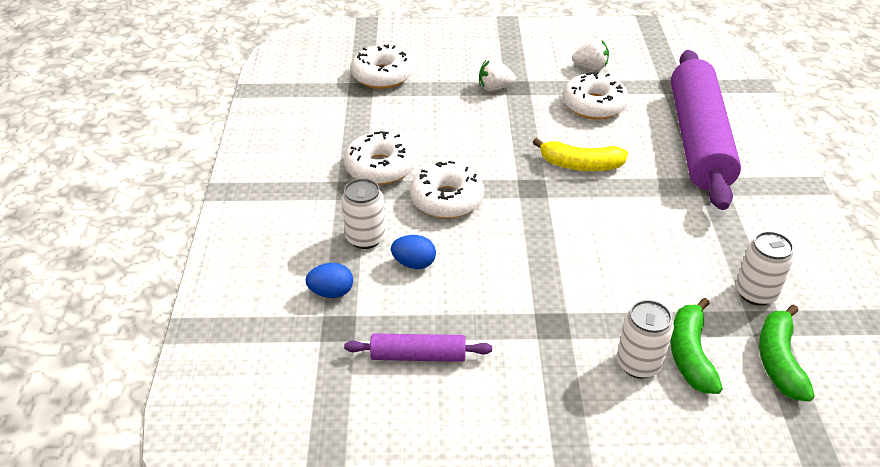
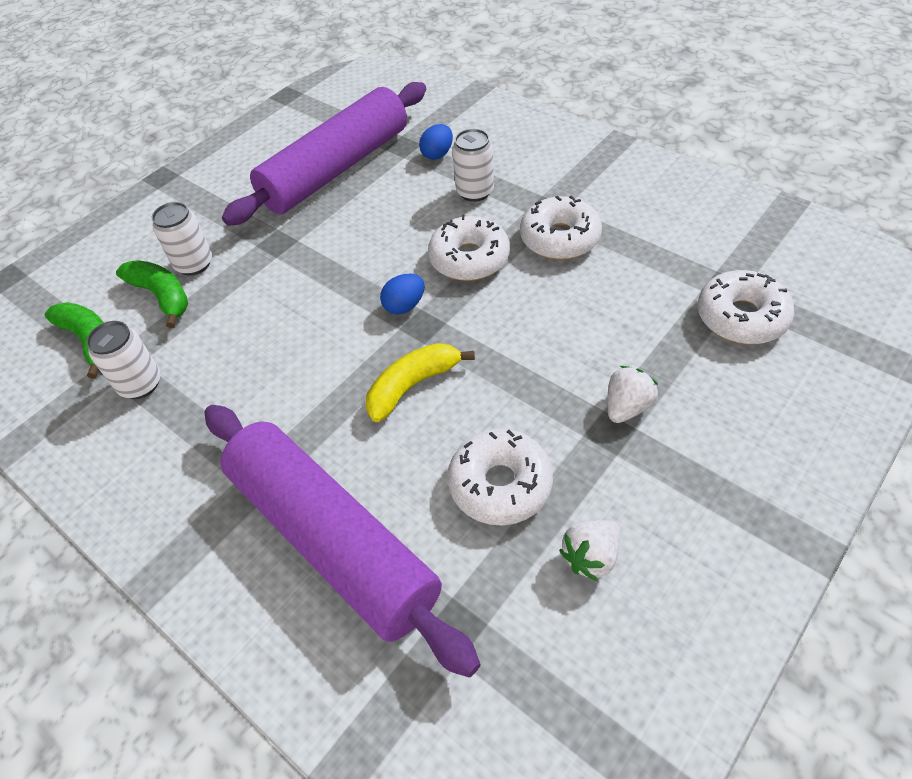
camera: 135 degrees right, 10 degrees up
purple rolling pin [344,333,492,362] -> purple rolling pin [222,82,426,226], size x2.27
blue egg [391,235,436,269] -> blue egg moved to [380,274,425,314]

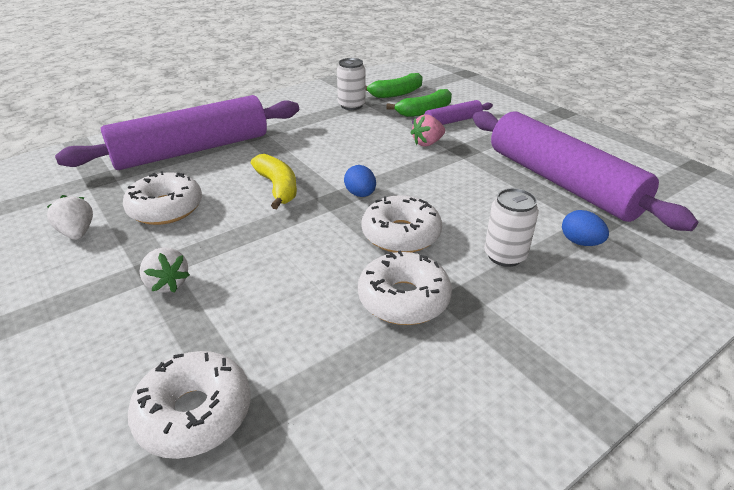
camera: 100 degrees right, 15 degrees down
white can [152,202,212,276] -> purple rolling pin [412,100,493,125]
none -> pink strawberry [410,114,445,147]

